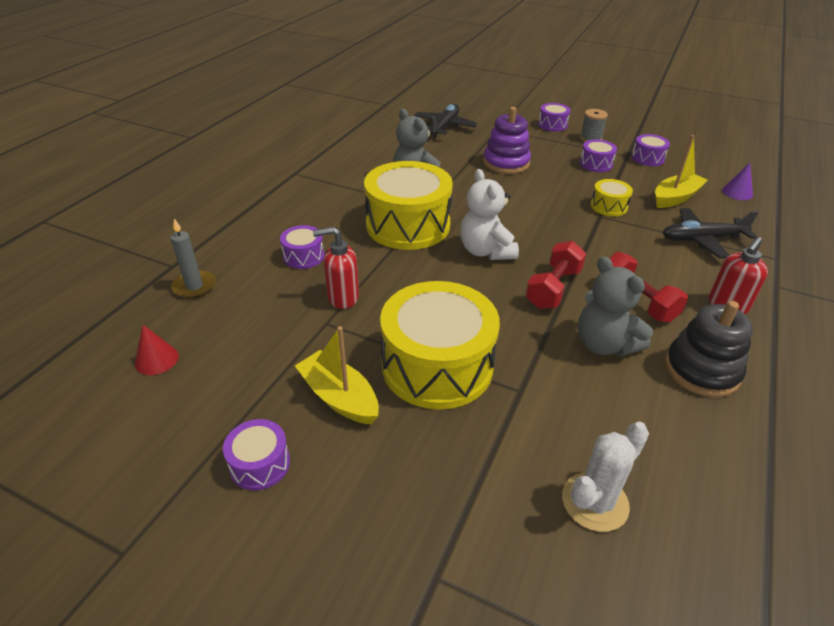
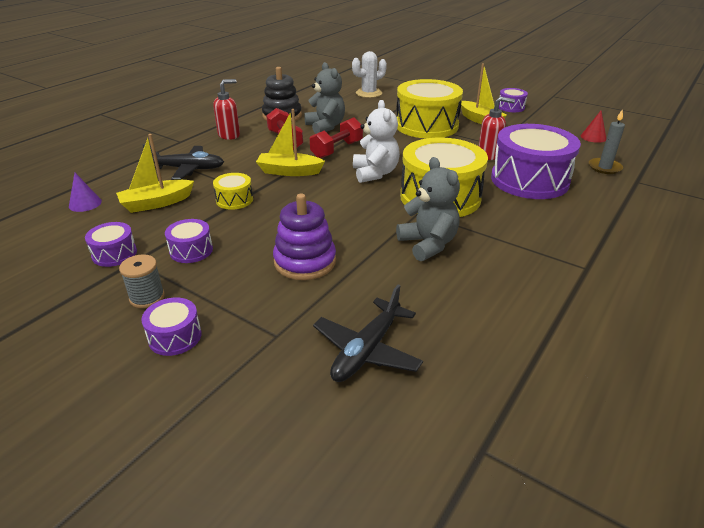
camera: 170 degrees left, 5 degrees down
purple drum [280,225,324,269] -> purple drum [491,124,581,199], size x2.21
none -> yellow boat [256,109,325,176]

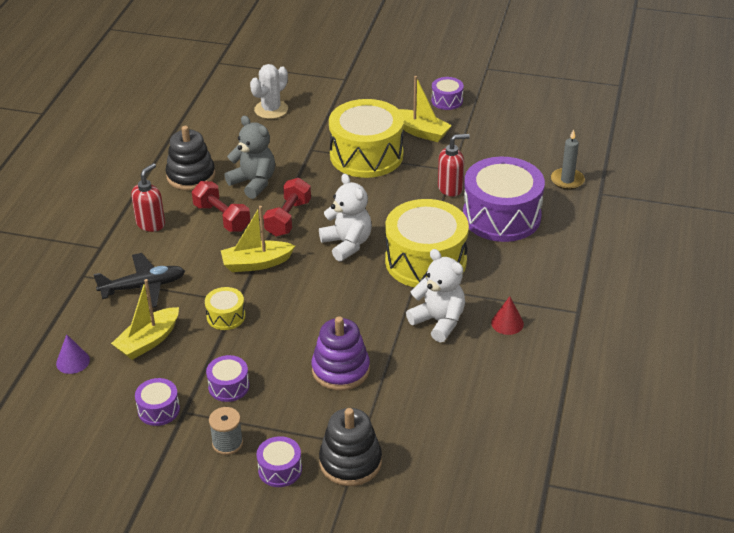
camera: 20 degrees left, 5 degrees up
black plane [313,284,423,382] -> none
grey teddy bear [396,157,460,261] -> white teddy bear [406,249,465,342]
red cone [581,111,606,143] -> red cone moved to [491,296,524,335]
none -> black stacking toy [319,408,382,486]

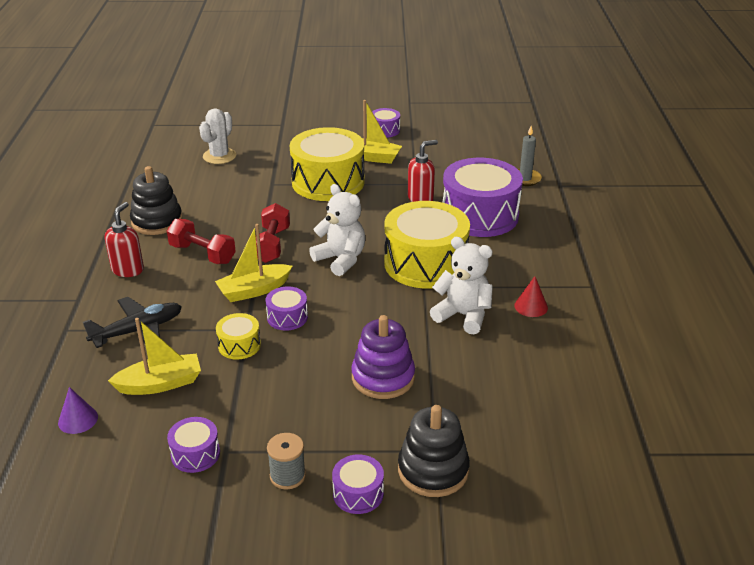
camera: 15 degrees left, 5 degrees down
yellow boat [111,279,179,360] -> yellow boat turned 135 degrees counterclockwise [108,318,201,395]
purple drum [206,355,249,402] -> purple drum moved to [266,286,308,331]
grey teddy bear [224,116,275,199] -> none

